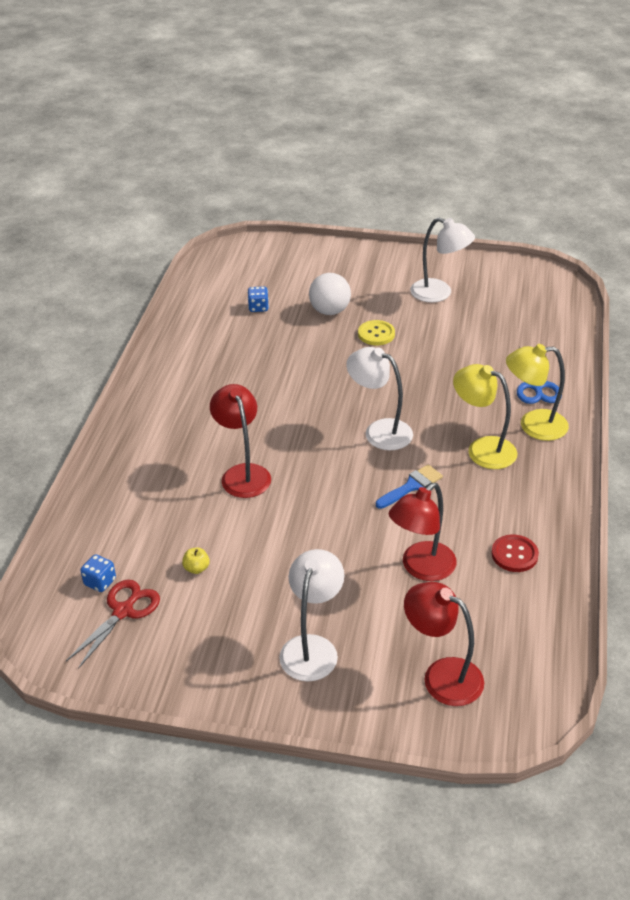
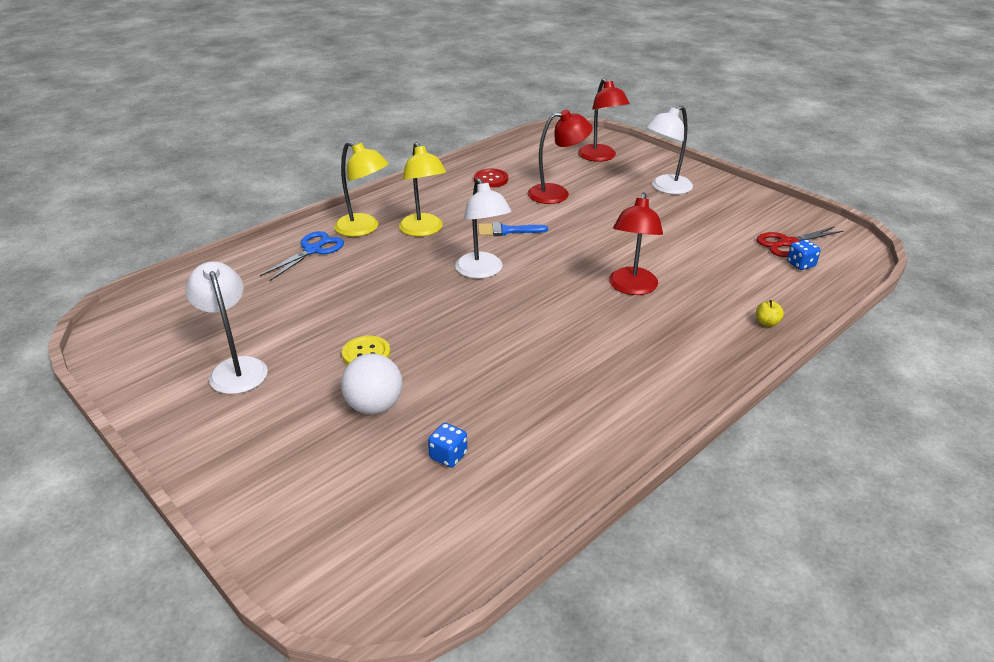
camera: 145 degrees left, 5 degrees down
yellow apple [182,547,210,574] -> yellow apple moved to [756,300,784,327]

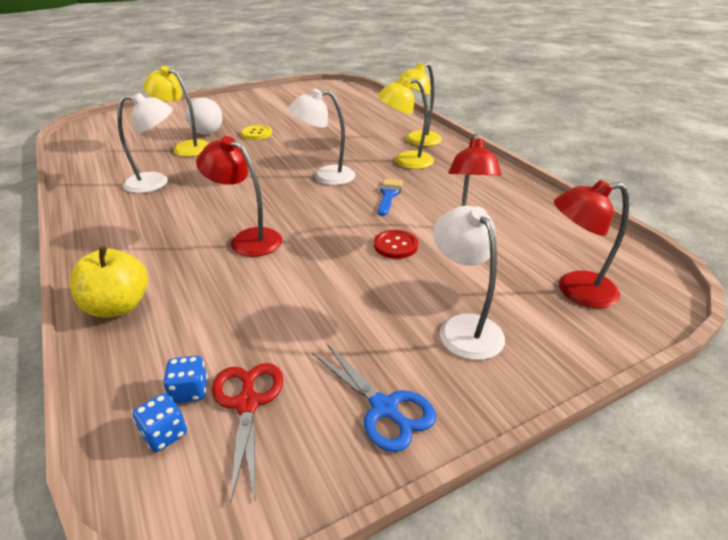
camera: 105 degrees right, 0 degrees up
white lamp [185,261,268,394] -> white lamp moved to [117,93,173,193]
blue scissors [260,231,344,281] -> blue scissors moved to [313,344,436,452]
blue dice [428,423,468,467] -> blue dice moved to [132,393,187,452]
red button [474,169,508,188] -> red button moved to [374,230,418,259]
yellow apple [756,300,784,327] -> yellow apple [70,246,148,318], size x2.28
none -> yellow lamp [143,66,209,156]

